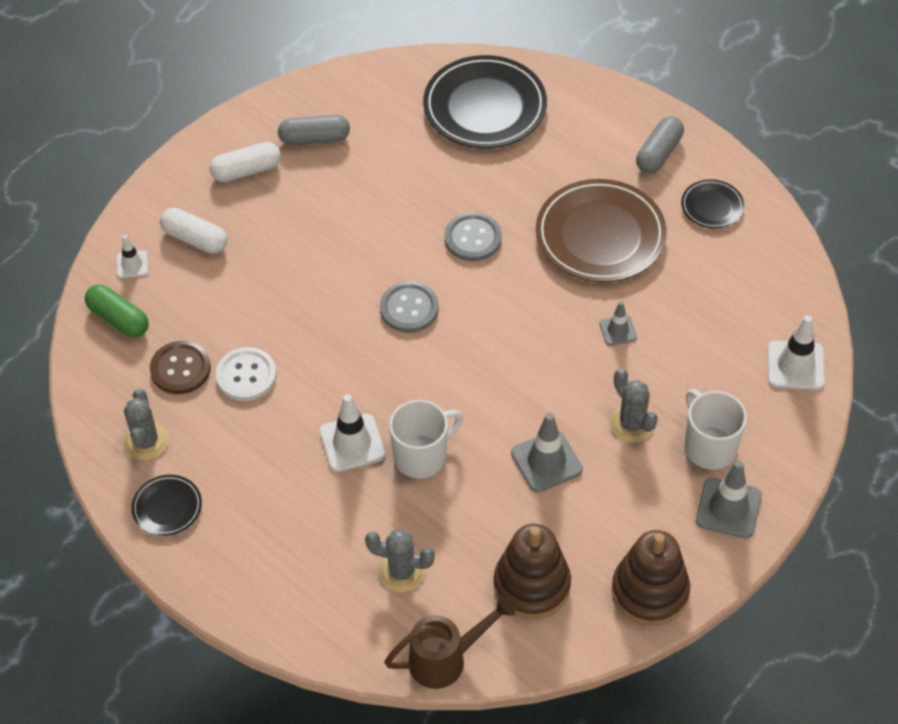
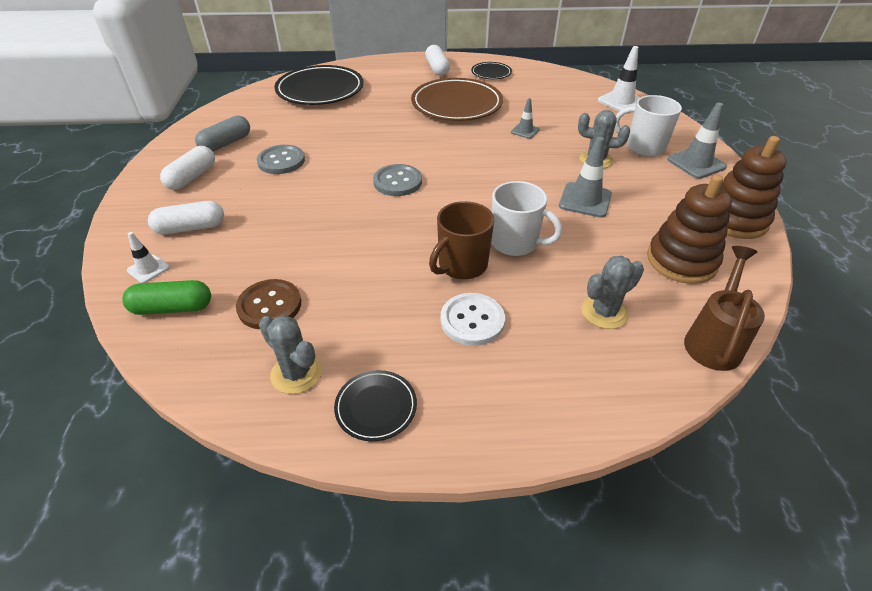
camera: 45 degrees left, 10 degrees down
white button [216,347,277,401] -> white button moved to [441,293,505,346]
white traffic cone [319,394,385,472] -> brown mug [429,201,494,279]
white mug [389,400,463,479] -> white mug turned 105 degrees clockwise [491,181,563,256]
grey button [444,212,502,261] -> grey button moved to [257,145,305,174]
grey capsule [636,116,684,173] -> white capsule [425,45,450,76]

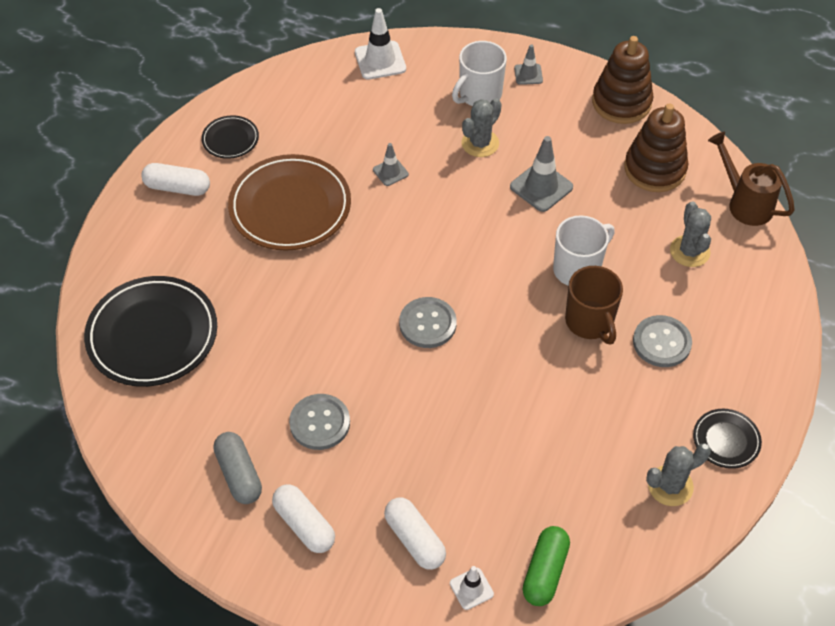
camera: 65 degrees left, 10 degrees up
white capsule [148,201,224,235] -> white capsule turned 45 degrees counterclockwise [384,497,446,570]
brown button [236,279,301,329] -> none
white button [441,293,505,346] -> grey button [633,315,692,367]
grey traffic cone [667,102,727,179] -> grey traffic cone [514,44,543,85], size x0.58

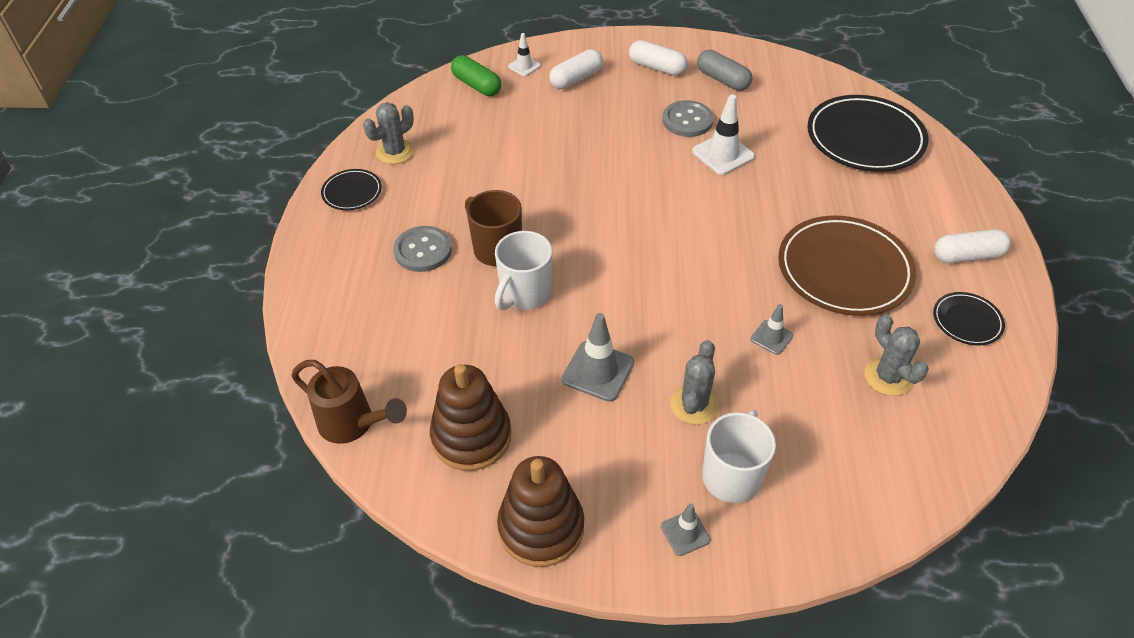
camera: 160 degrees right, 5 degrees down
white traffic cone [355,8,406,80] -> white traffic cone moved to [692,94,755,175]
white capsule [384,497,446,570] -> white capsule turned 75 degrees counterclockwise [549,49,603,89]
grey button [399,297,457,348] -> none
green capsule [523,526,570,606] -> green capsule turned 45 degrees counterclockwise [451,55,501,96]
grey cactus [670,202,711,267] -> grey cactus moved to [864,314,929,396]

